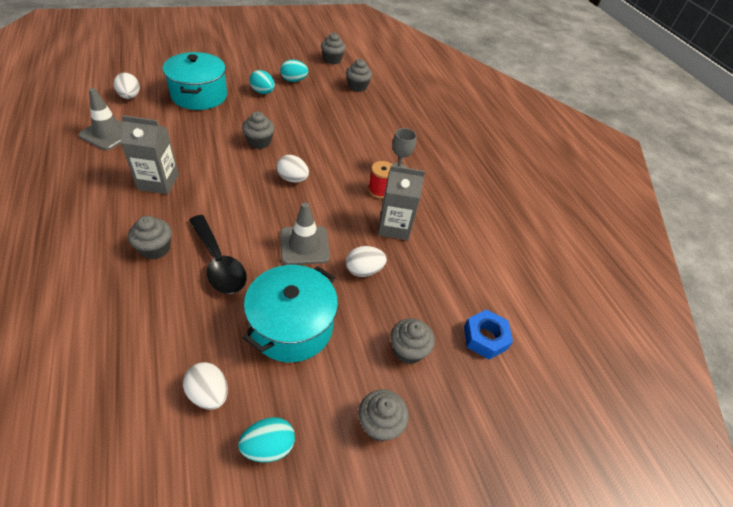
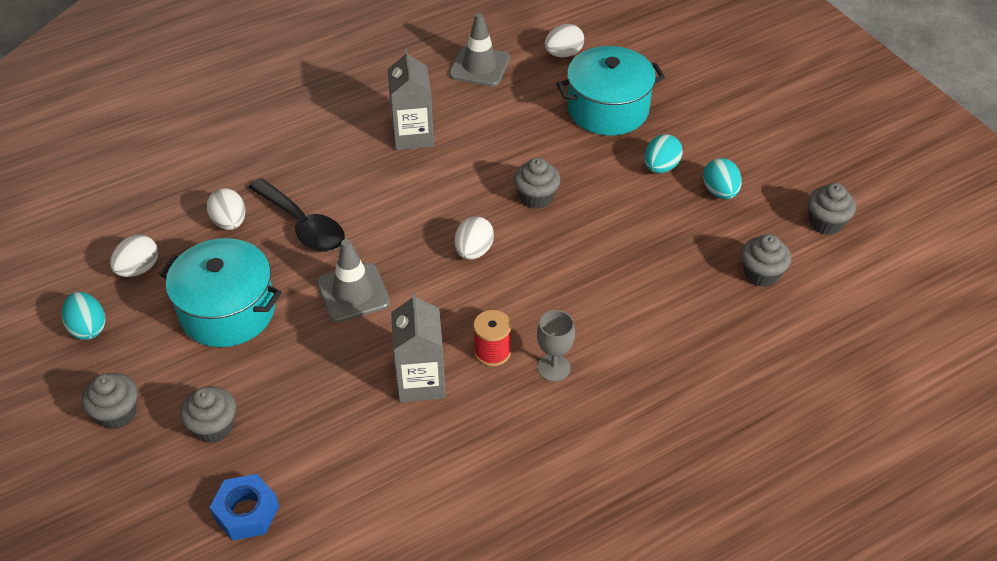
camera: 85 degrees right, 0 degrees up
grey cupcake [128,216,172,259] -> none
black spoon [189,215,247,294] -> black spoon turned 90 degrees counterclockwise [248,178,345,252]
white egg [346,246,387,277] -> white egg moved to [207,188,245,230]

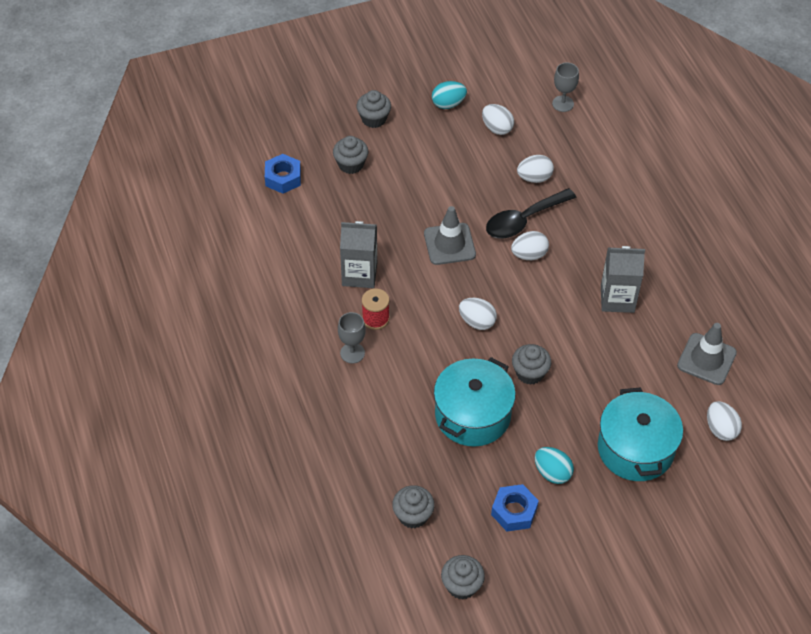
camera: 100 degrees right, 5 degrees up
turquoise pot [159,238,282,347] -> turquoise pot moved to [434,357,516,447]
turquoise egg [703,158,742,199] -> blue nut [491,484,539,531]
none -> white egg [511,231,549,260]
none -> grey goblet [552,63,579,112]

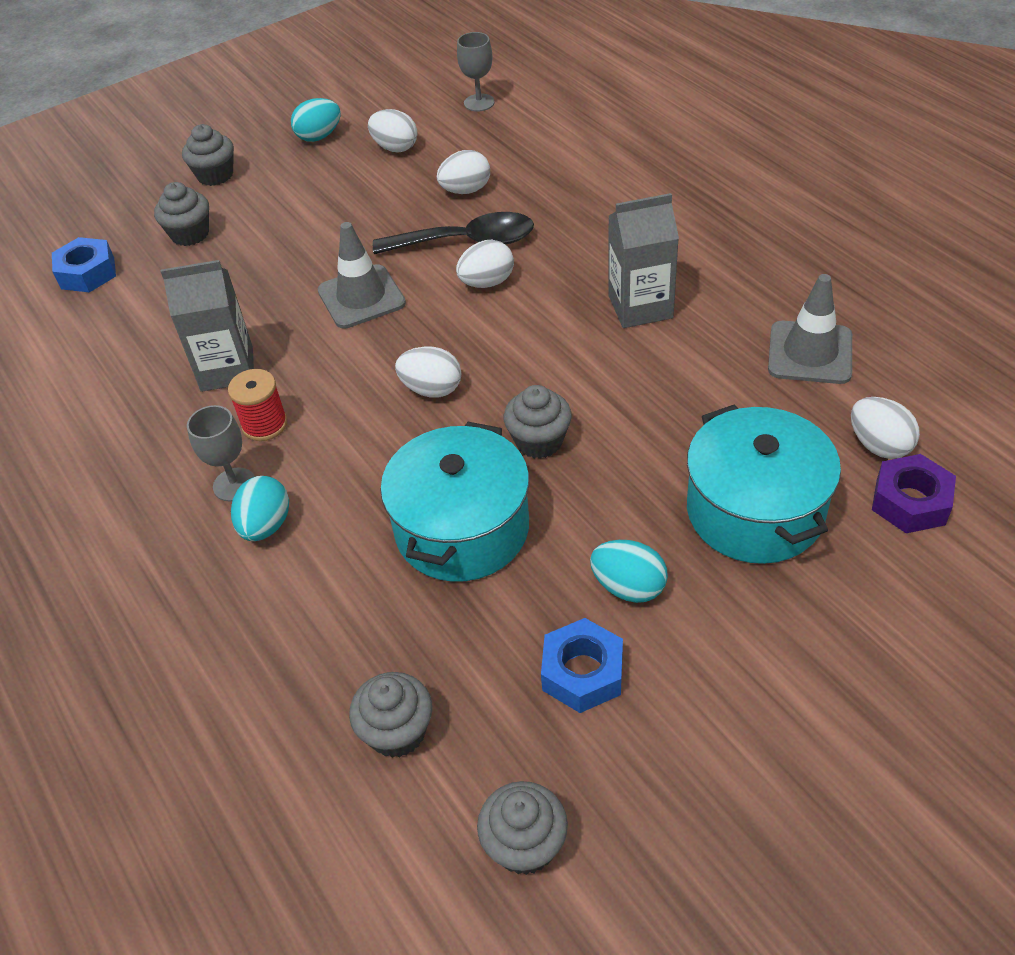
camera: 10 degrees left, 5 degrees down
black spoon [486,188,577,239] -> black spoon turned 135 degrees counterclockwise [373,212,534,254]
none -> turquoise egg [231,476,289,541]
none -> purple nut [872,454,956,533]

